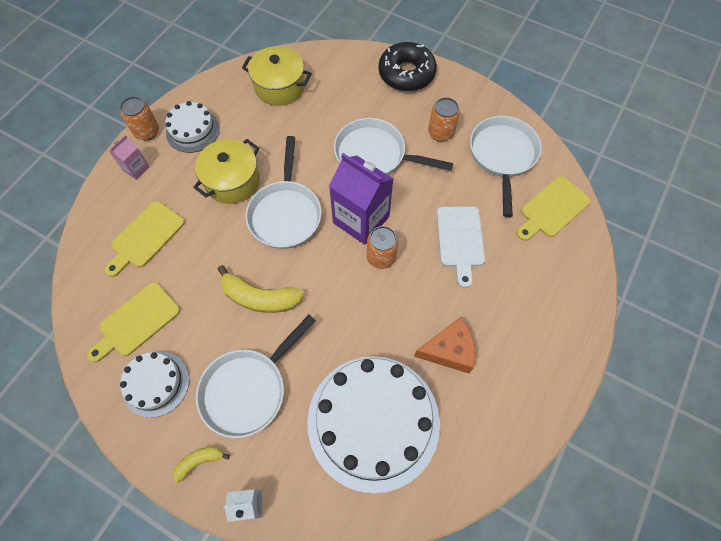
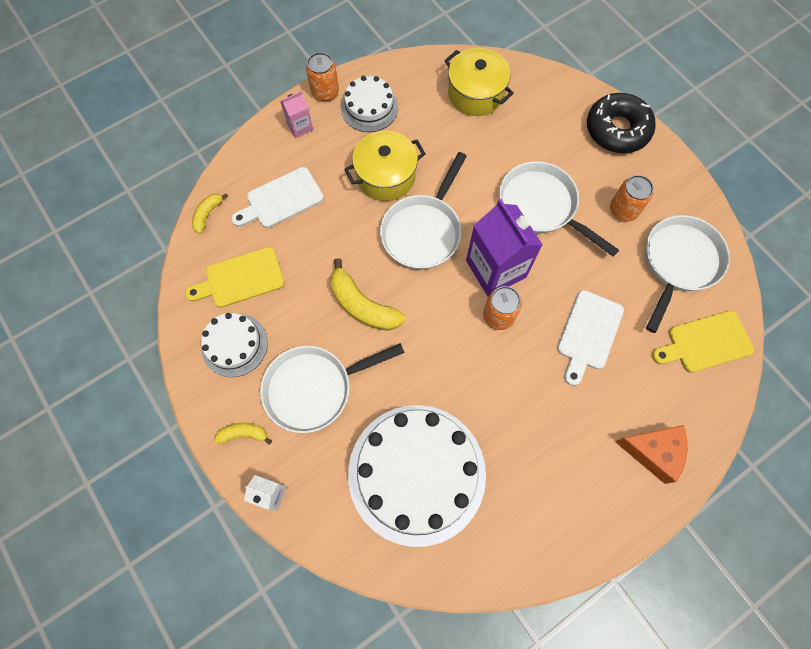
camera: 25 degrees right, 5 degrees up
yellow cutting board [105,201,185,277] -> white cutting board [231,167,324,228]
orange cheese [414,317,475,373] -> orange cheese moved to [615,425,688,484]
none -> yellow banana [192,193,228,234]

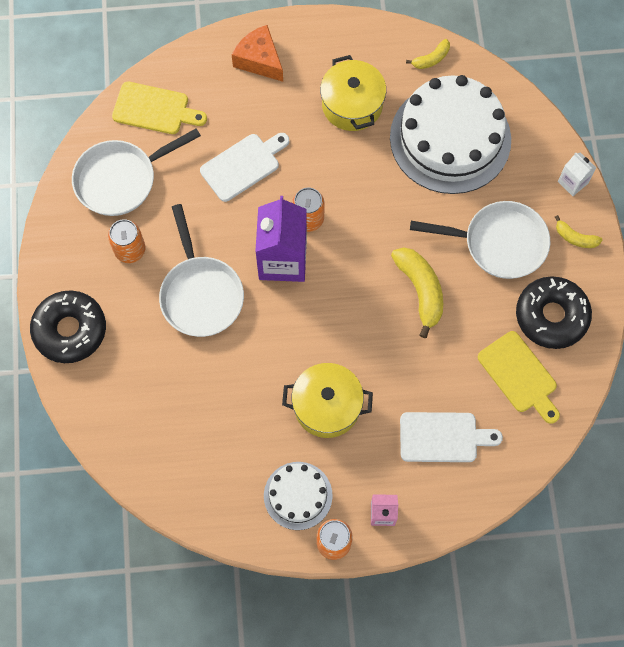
camera: 150 degrees left, 0 degrees up
yellow cutting board [185,247,284,308] -> yellow cutting board turned 45 degrees clockwise [478,331,560,424]
yellow banana [192,193,228,234] -> yellow banana moved to [406,39,450,69]
white cake [201,313,268,377] -> black donut [516,276,592,349]
white pan [380,152,467,270] -> none
yellow pot [445,48,514,116] -> yellow pot moved to [320,55,386,131]

